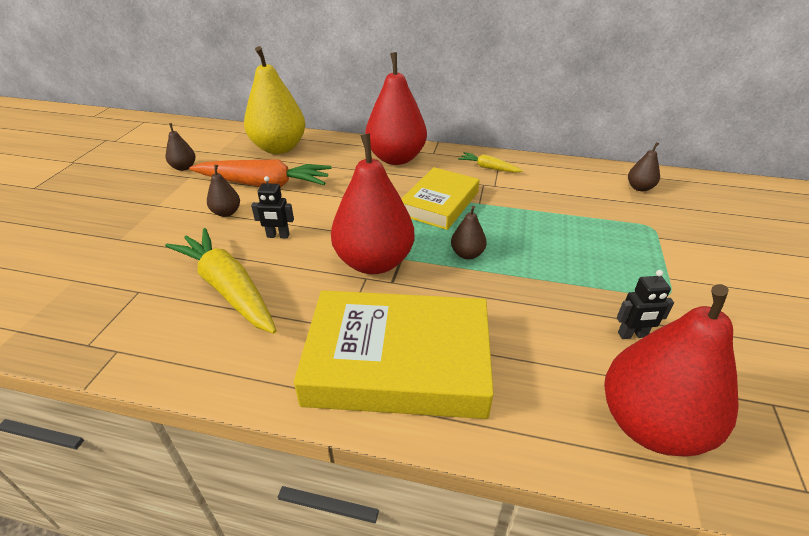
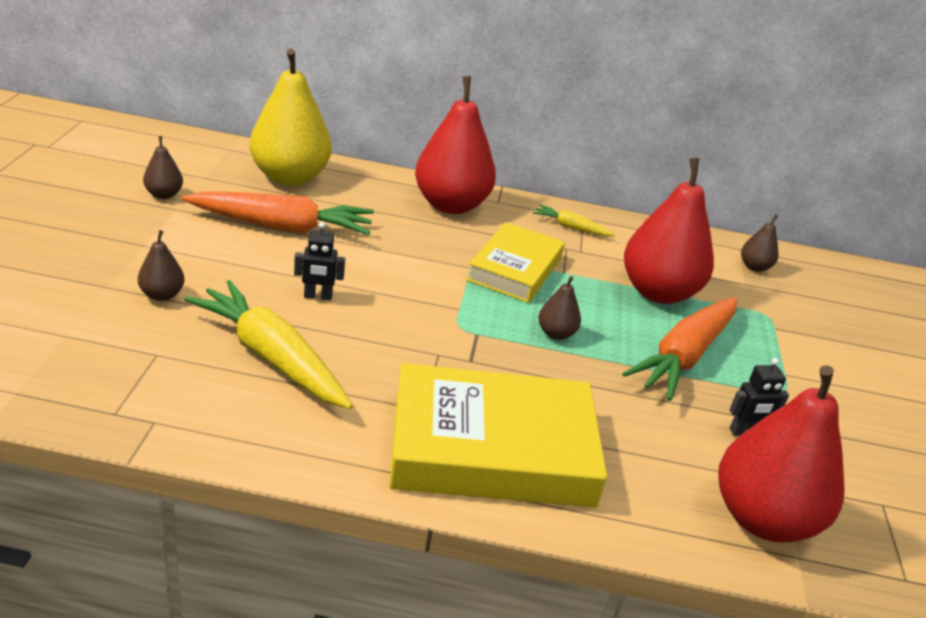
camera: 10 degrees left, 5 degrees down
brown pear [207,165,240,217] -> brown pear moved to [138,230,184,301]
red pear [331,134,415,274] -> red pear moved to [624,158,714,304]
none -> orange carrot [622,297,737,401]

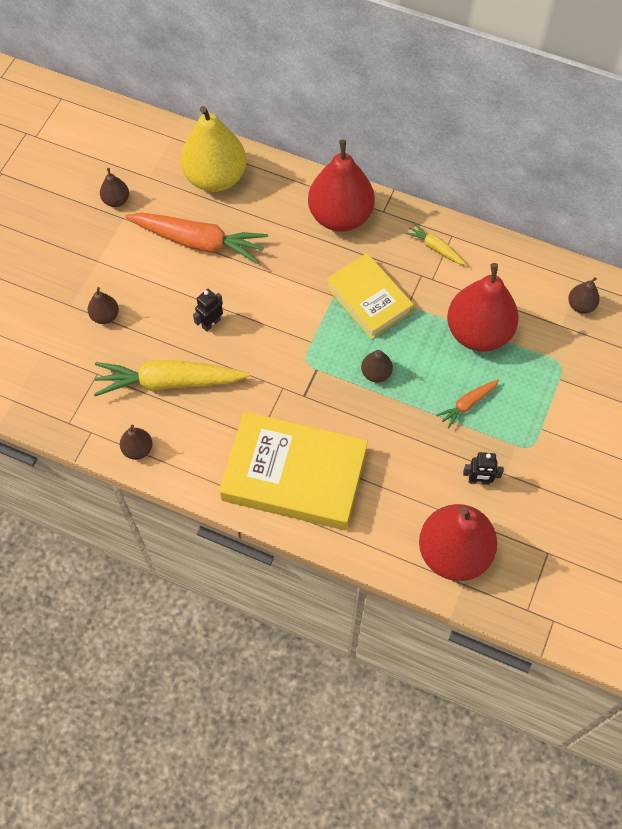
camera: 20 degrees right, 30 degrees up
yellow carrot [184,280,353,409] -> yellow carrot turned 60 degrees counterclockwise [94,360,250,396]
black robot [294,222,345,300] -> black robot turned 120 degrees clockwise [193,289,223,332]
yellow book [467,222,565,303] -> yellow book turned 75 degrees counterclockwise [326,253,414,339]
orange carrot [622,297,737,401] -> orange carrot [436,379,499,428], size x0.49
none -> brown pear [120,424,153,460]

